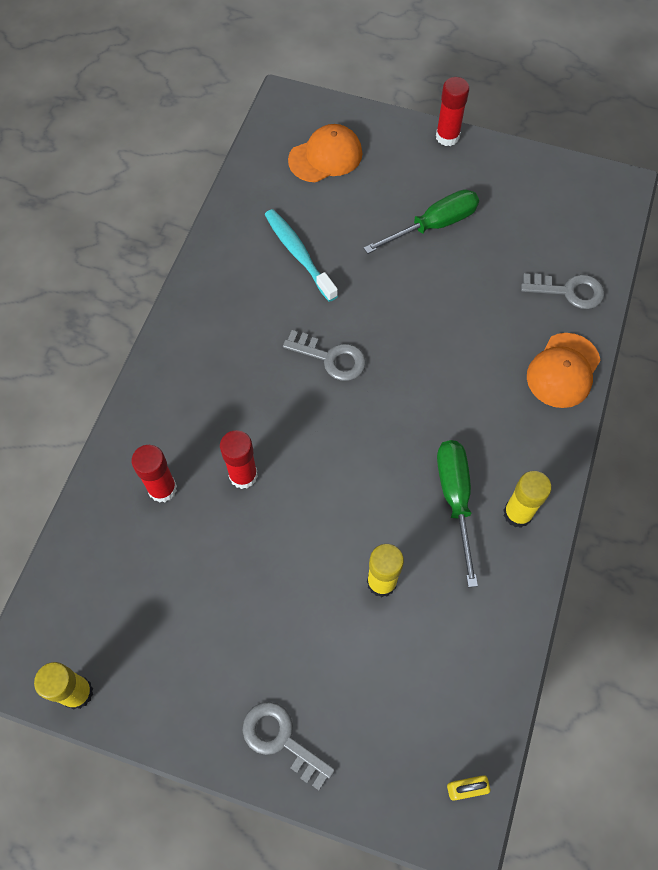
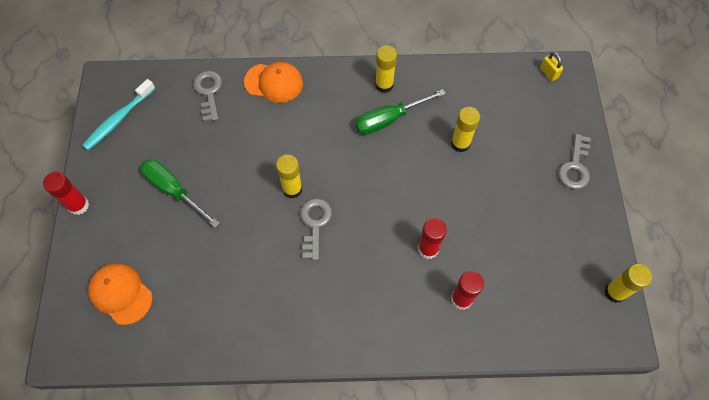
camera: 110 degrees left, 0 degrees up
turquoise toothbrush [265,209,338,302] -> turquoise toothbrush moved to [82,79,155,150]
none -> yellow glue stick [276,154,303,198]

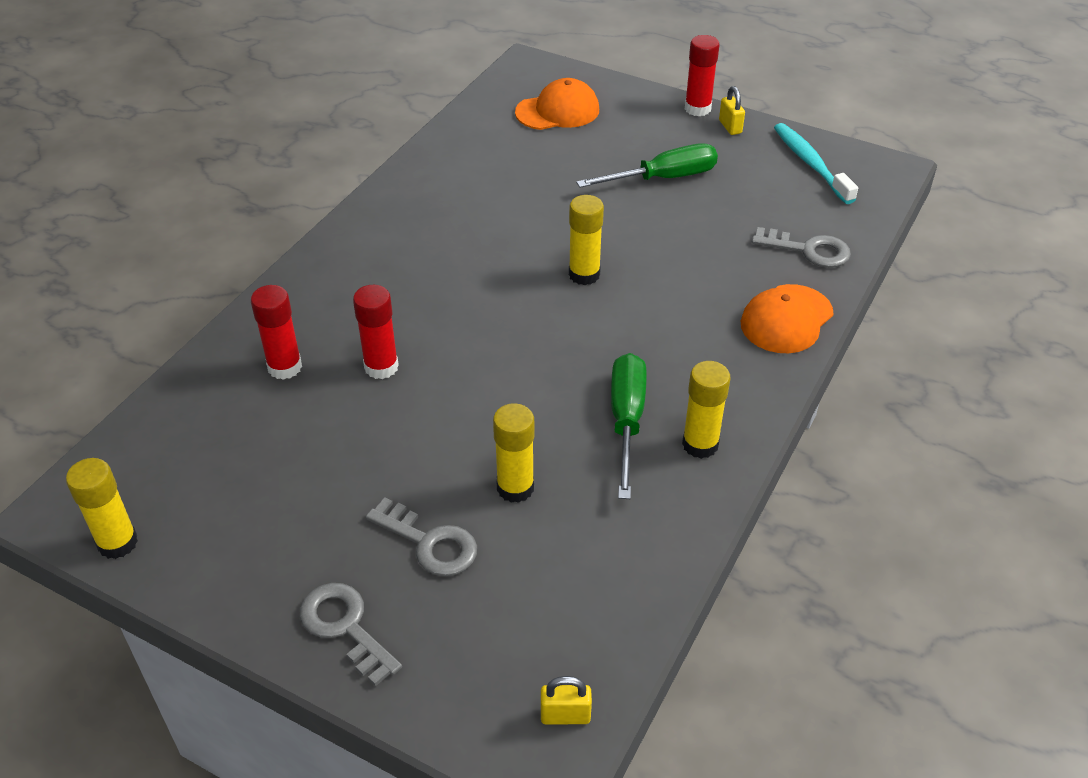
camera: 120 degrees right, 20 degrees down
grey key [300,198,332,260] -> grey key moved to [366,497,477,576]
none -> yellow padlock [719,86,745,135]

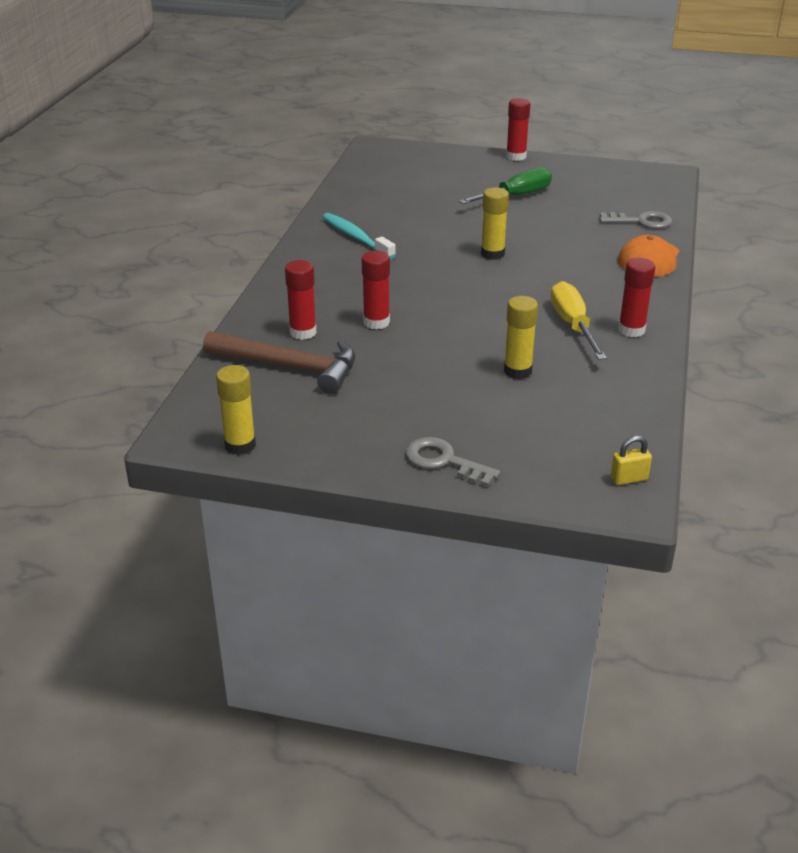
camera: 15 degrees left, 10 degrees down
grey key [366,497,477,576] -> none
orange cap [515,78,599,130] -> none
green screwdriver [611,353,647,499] -> yellow screwdriver [550,281,607,360]
yellow glue stick [682,361,731,459] -> red glue stick [618,258,655,337]
yellow padlock [719,86,745,135] -> none
turquoise toothbrush [774,123,858,204] -> turquoise toothbrush moved to [322,213,396,260]
none -> brown hammer [203,331,355,394]

